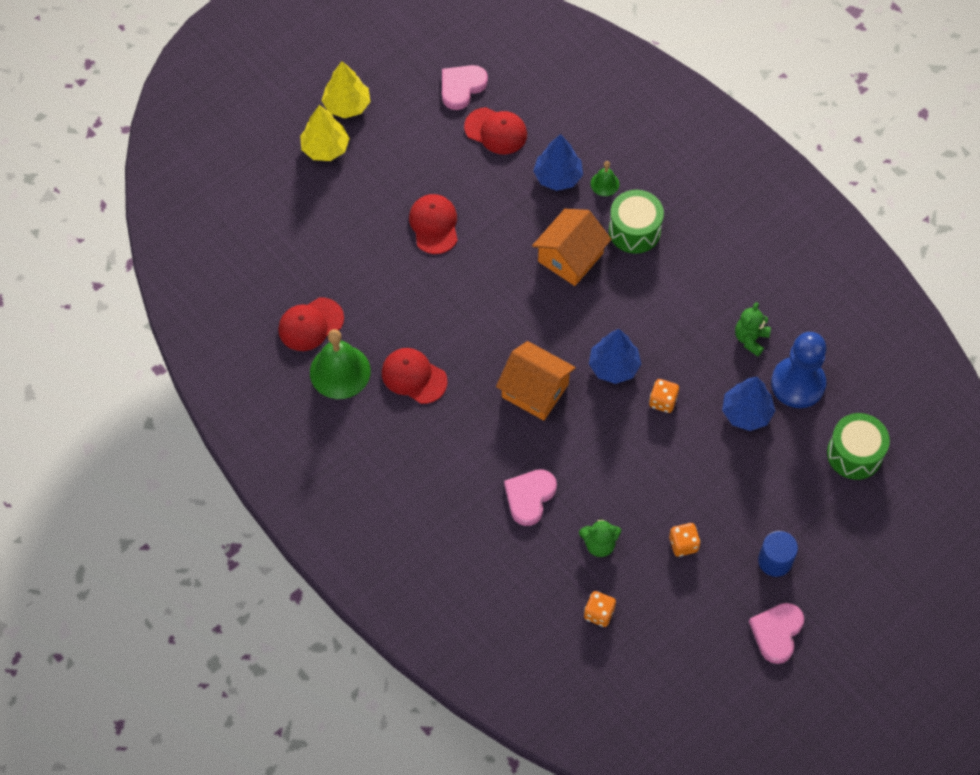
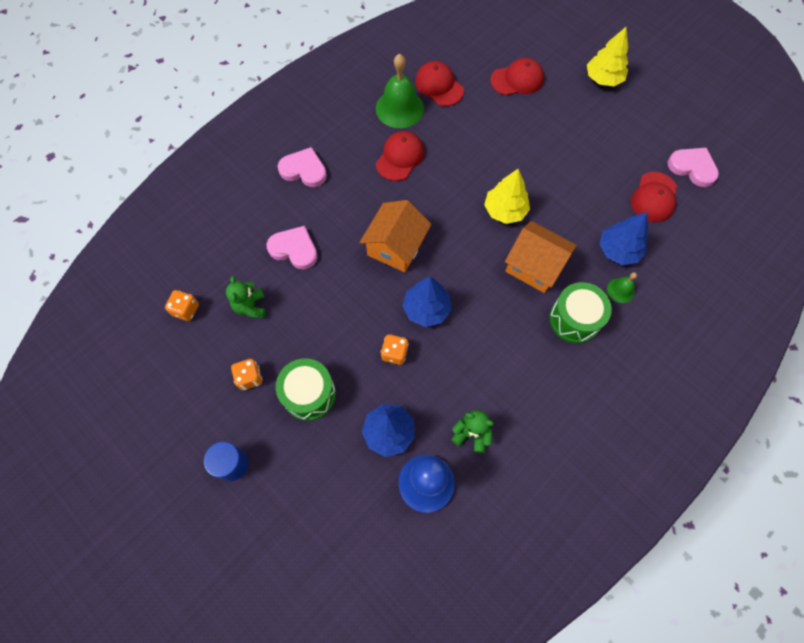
camera: 85 degrees right, 5 degrees up
yellow tree [322,61,370,118] -> yellow tree moved to [484,169,530,224]
red cap [409,194,458,254] -> red cap moved to [490,58,544,96]
pink heart [749,603,804,664] -> pink heart moved to [278,147,327,187]
green drum [827,413,890,480] -> green drum moved to [276,358,336,421]

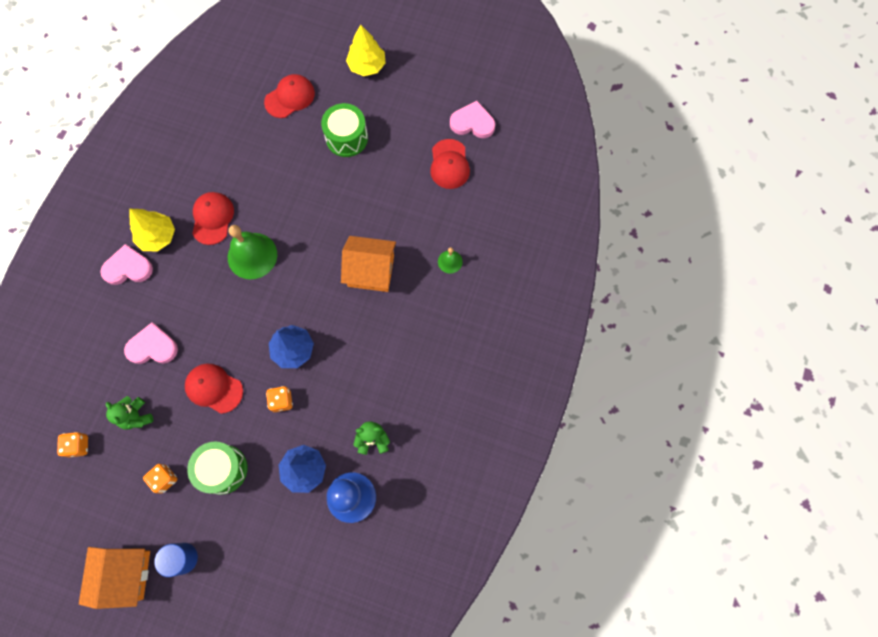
camera: 25 degrees left, 5 degrees up
orange house [360,200,432,272] -> orange house moved to [79,547,150,609]
green bell [376,54,424,128] -> green bell moved to [228,225,277,279]
red cap [415,61,464,106] -> red cap moved to [185,364,243,414]
yellow tree [484,169,530,224] -> yellow tree moved to [130,209,175,252]
green drum [549,282,612,343] -> green drum moved to [321,103,368,157]
blue tree [599,212,648,265] -> none

